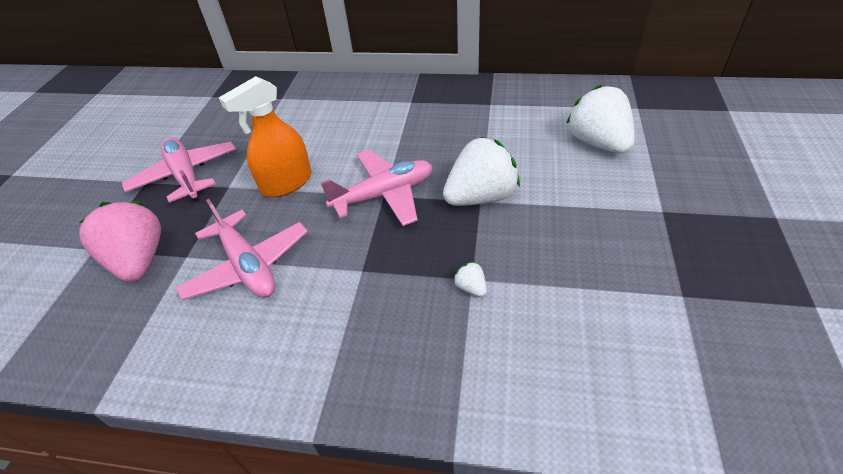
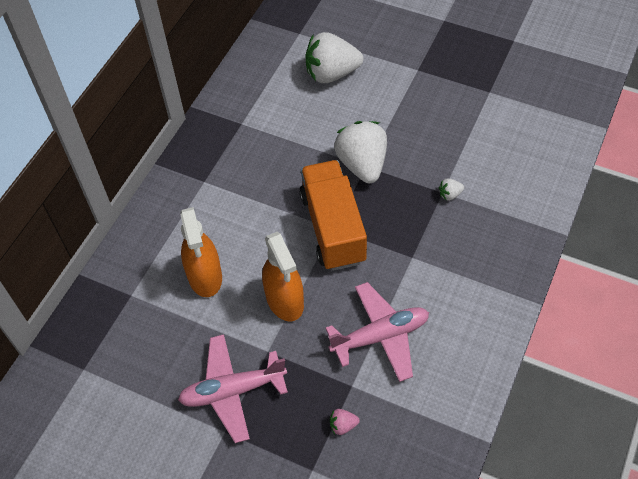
camera: 75 degrees left, 10 degrees up
pink strawberry [79,201,161,282] -> pink strawberry [330,409,360,435], size x0.41
pink plane [321,150,433,226] -> orange truck [299,160,367,271]
none -> orange spray bottle [180,207,222,297]

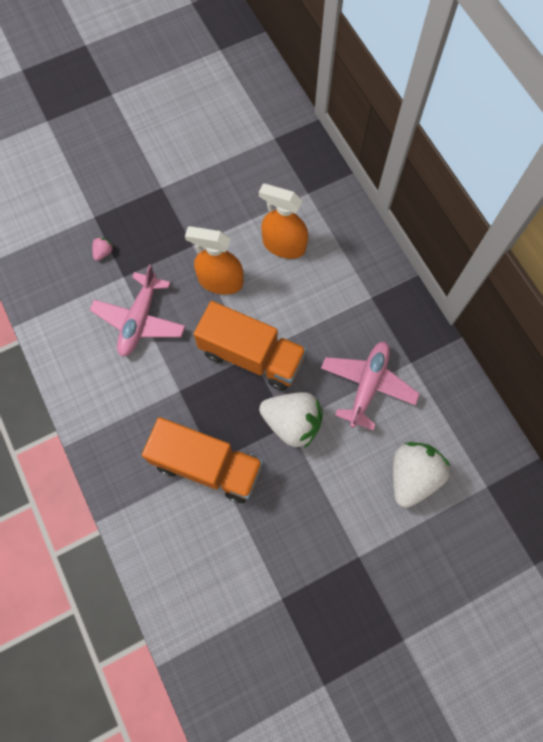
camera: 125 degrees right, 15 degrees up
pink plane [178,334,288,443] -> pink plane moved to [321,342,420,430]
white strawberry [439,178,464,201] -> orange truck [142,417,263,503]

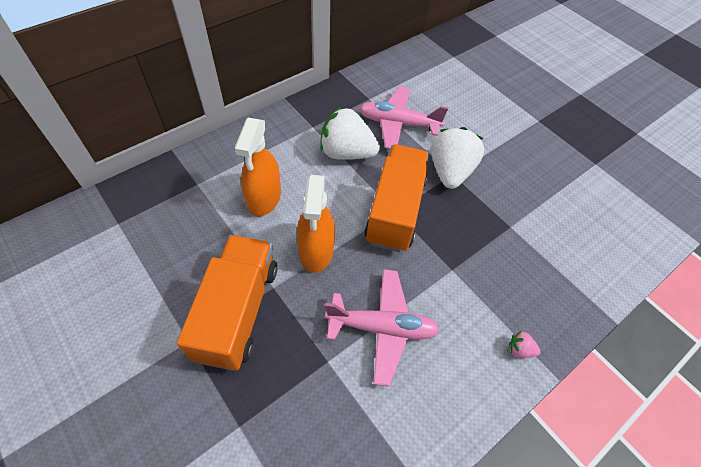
camera: 105 degrees left, 15 degrees down
pink strawberry [92,237,113,261] -> pink strawberry moved to [509,331,541,358]
orange truck [142,417,263,503] -> orange truck moved to [177,235,277,371]
white strawberry [393,442,450,508] -> white strawberry moved to [320,107,380,160]

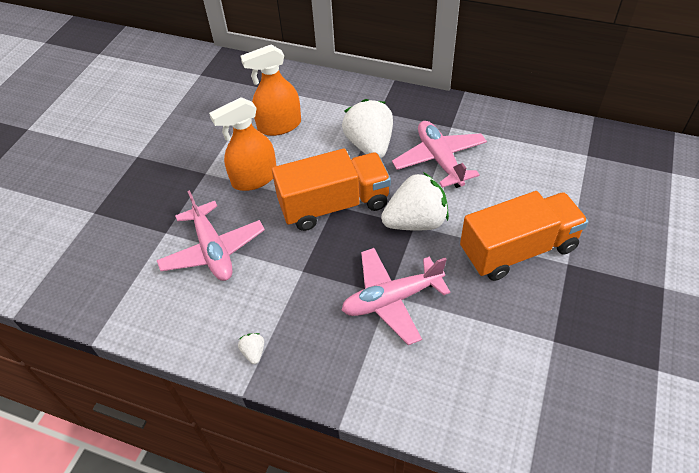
camera: 65 degrees right, 5 degrees down
orange truck [177,235,277,371] -> orange truck moved to [460,191,588,281]
pink strawberry [509,331,541,358] -> white strawberry [238,333,264,364]
none -> pink plane [341,248,450,345]

